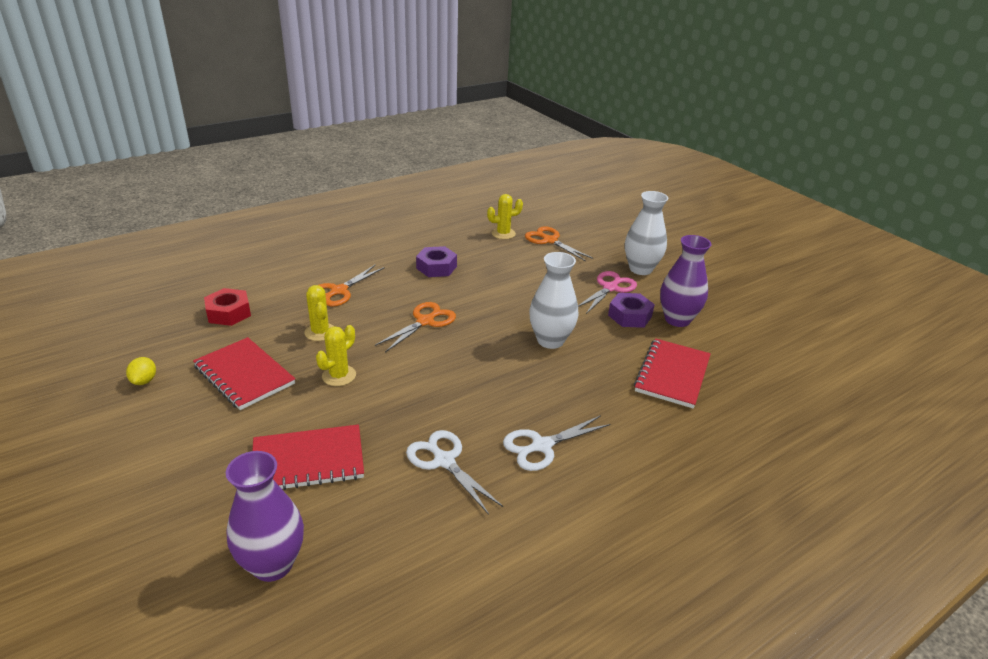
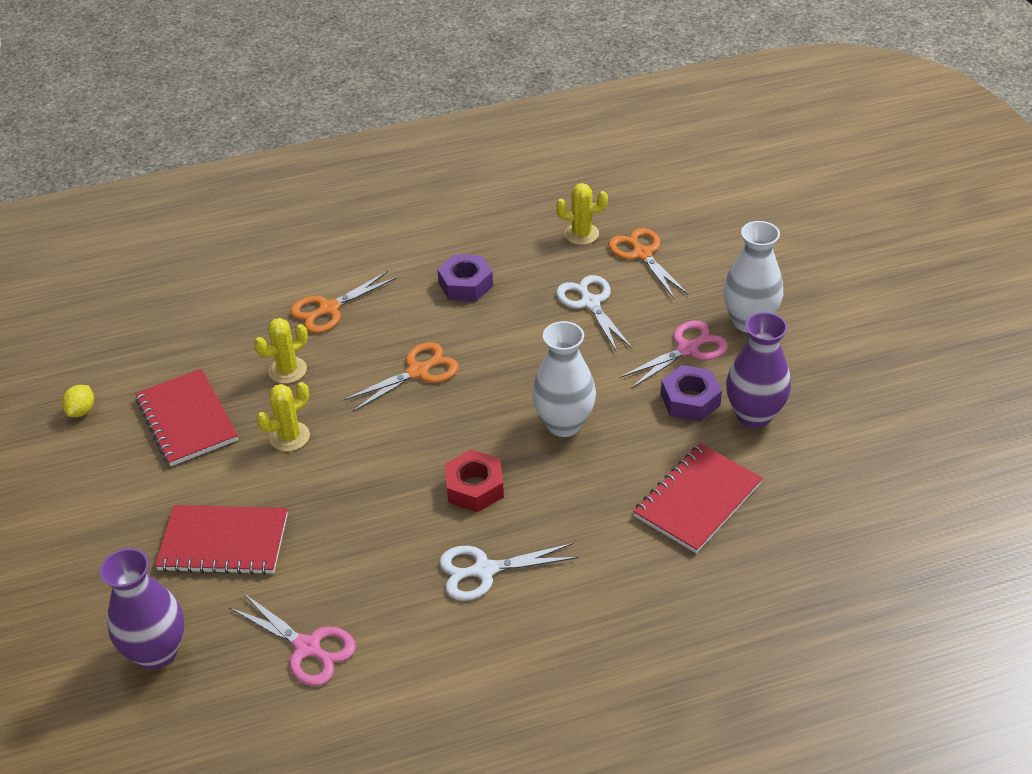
camera: 20 degrees right, 10 degrees up
red nut [204,288,251,326] -> red nut moved to [445,449,504,512]
yellow cactus [304,285,334,341] -> yellow cactus turned 60 degrees clockwise [254,318,308,384]
white scissors [406,430,503,515] -> white scissors moved to [556,275,633,352]
none -> pink scissors [229,593,356,686]

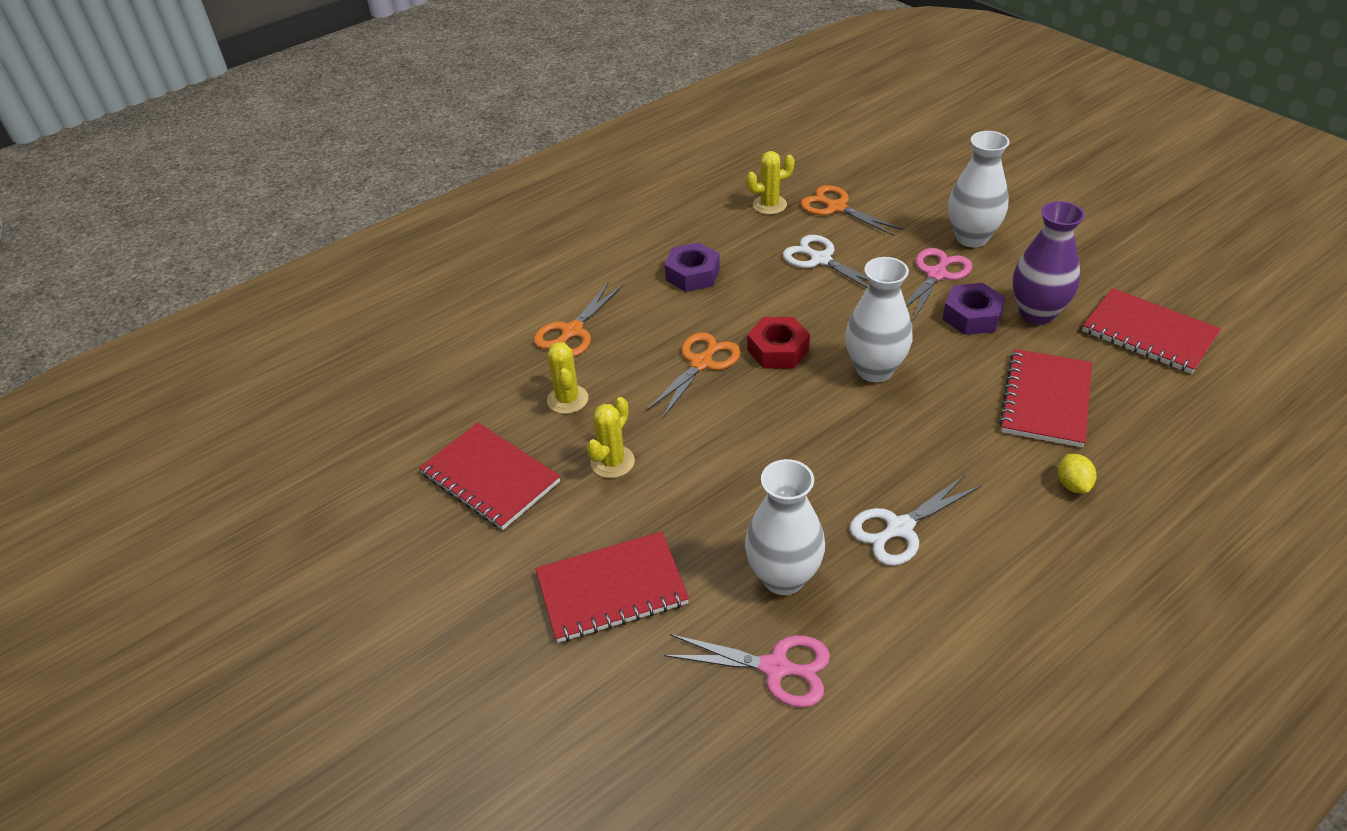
camera: 20 degrees left, 0 degrees up
yellow lemon [62,385,94,417] -> yellow lemon moved to [1058,454,1096,494]
purple vase [100,548,184,670] -> none
yellow cactus [254,318,308,384] -> yellow cactus turned 45 degrees counterclockwise [547,342,588,414]
red nut [445,449,504,512] -> red nut moved to [748,317,810,369]
none -> white vase [745,459,825,595]
none -> red notebook [1082,288,1221,374]

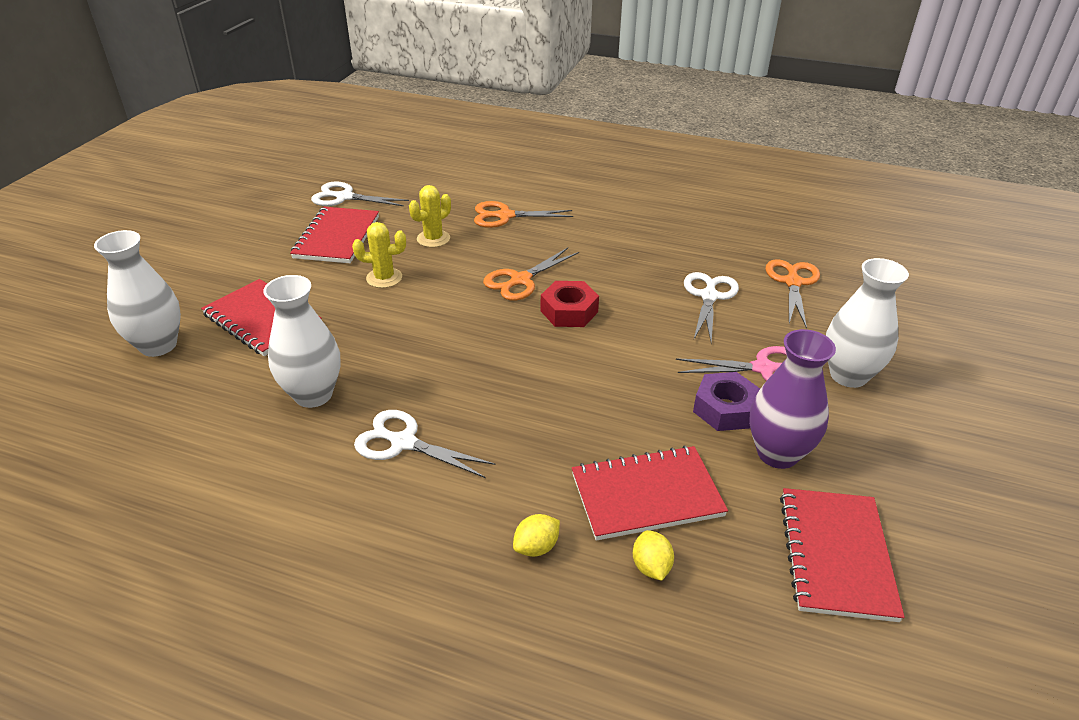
camera: 55 degrees right, 5 degrees down
orange scissors [646,332,741,419] -> orange scissors turned 135 degrees clockwise [483,248,579,301]
pink scissors [664,634,830,707] -> none
purple nut [665,242,720,292] -> none
yellow cactus [746,151,795,215] -> none
white vase [845,257,913,382] -> white vase moved to [94,230,181,357]
none -> white scissors [311,181,409,206]
none -> yellow lemon [633,530,674,581]

